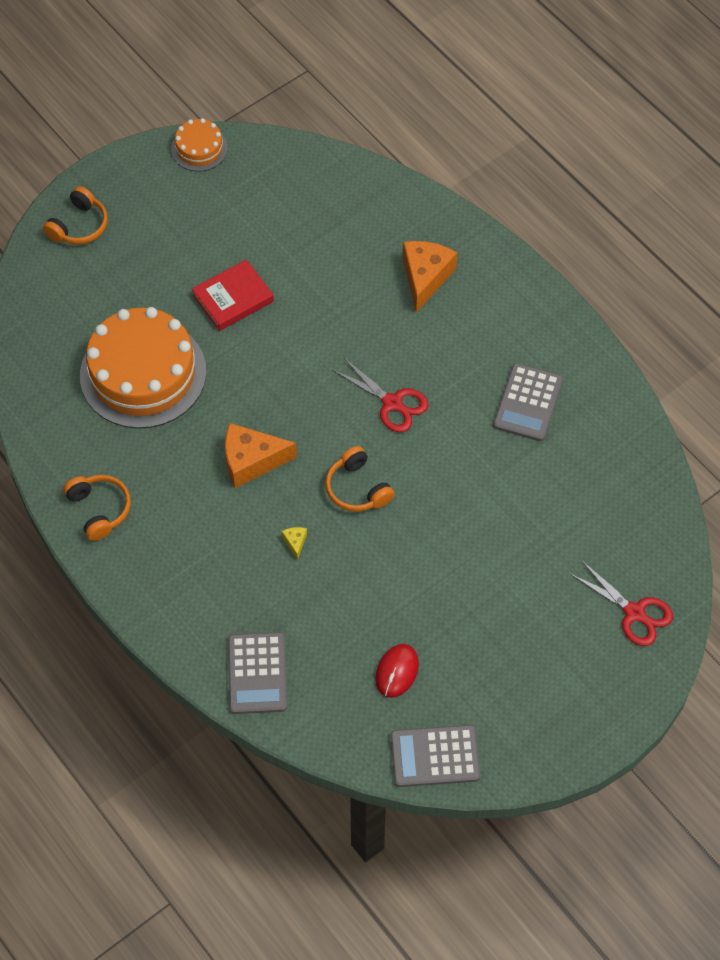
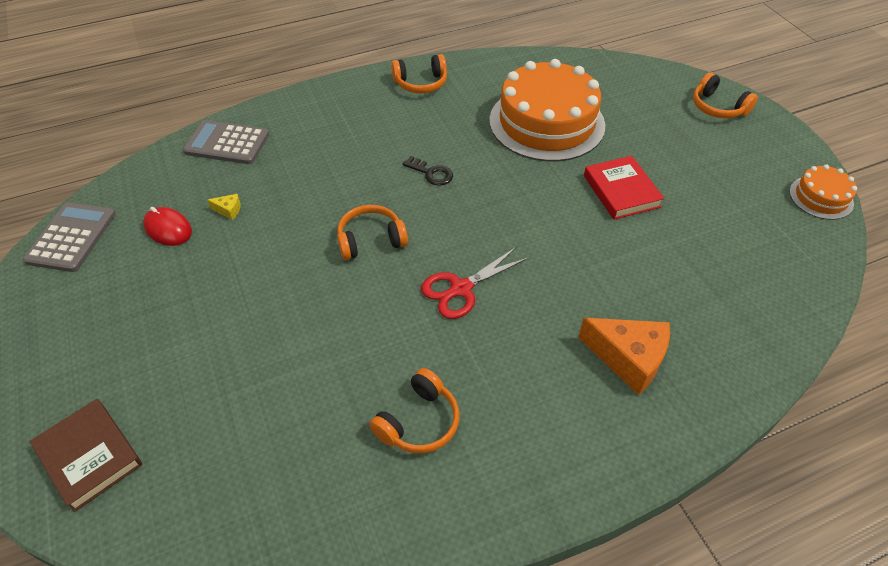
camera: 105 degrees right, 10 degrees down
orange cheese [225,423,297,488] -> black key [403,156,453,186]
yellow cheese [282,527,307,560] -> yellow cheese moved to [208,194,240,220]
grey calculator [493,363,563,441] -> orange headphones [369,368,459,453]
red scissors [570,560,673,646] -> brown book [29,399,142,512]

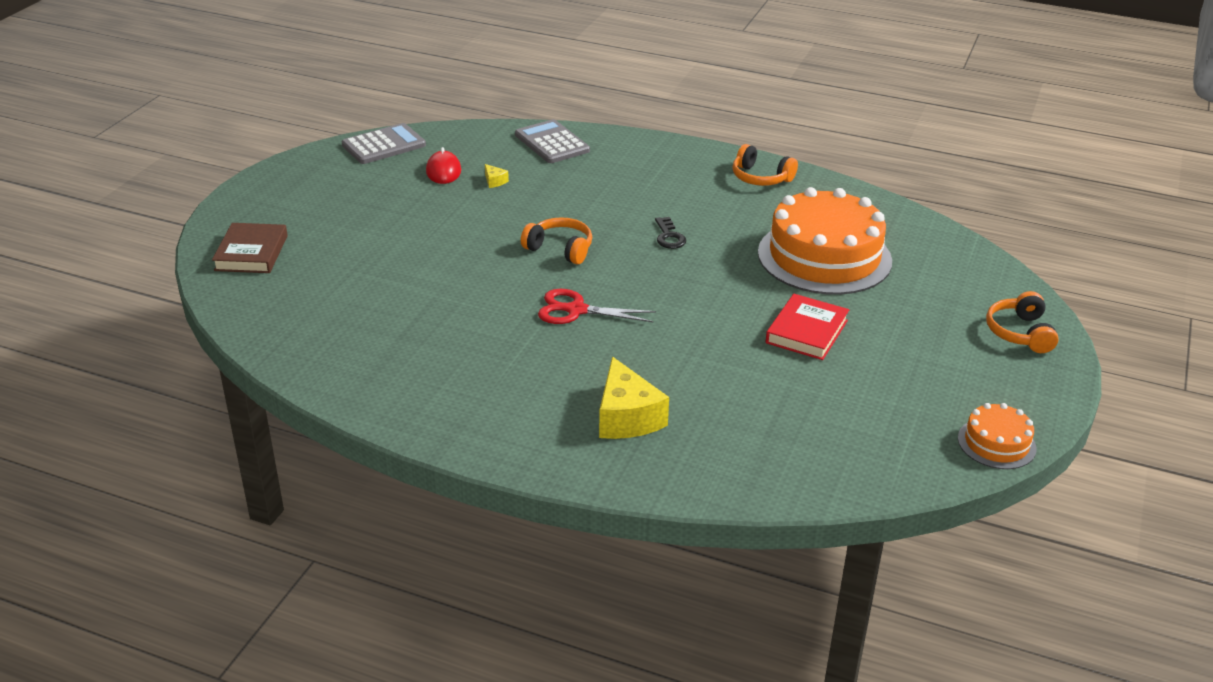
camera: 45 degrees right, 15 degrees down
orange headphones [369,368,459,453] -> none
orange cheese [578,318,670,395] -> yellow cheese [599,357,669,439]

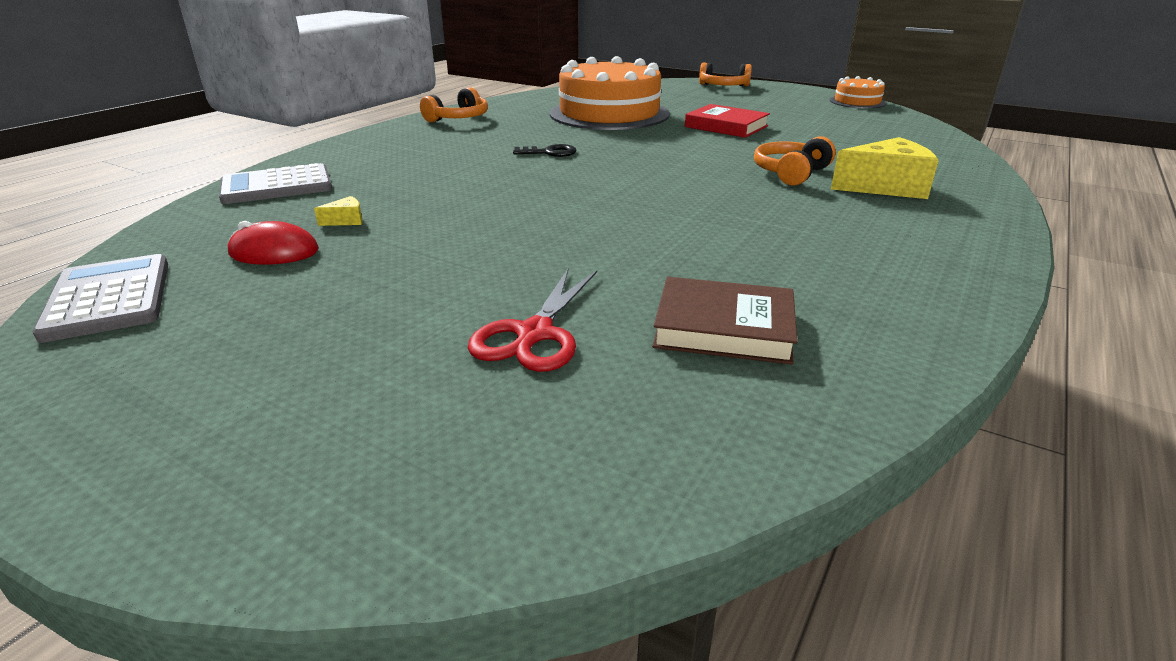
camera: 80 degrees left, 5 degrees down
brown book [212,223,288,273] -> brown book moved to [652,277,798,364]
orange headphones [521,217,592,264] -> orange headphones moved to [754,136,836,186]
red scissors [538,289,656,324] -> red scissors moved to [468,269,597,372]

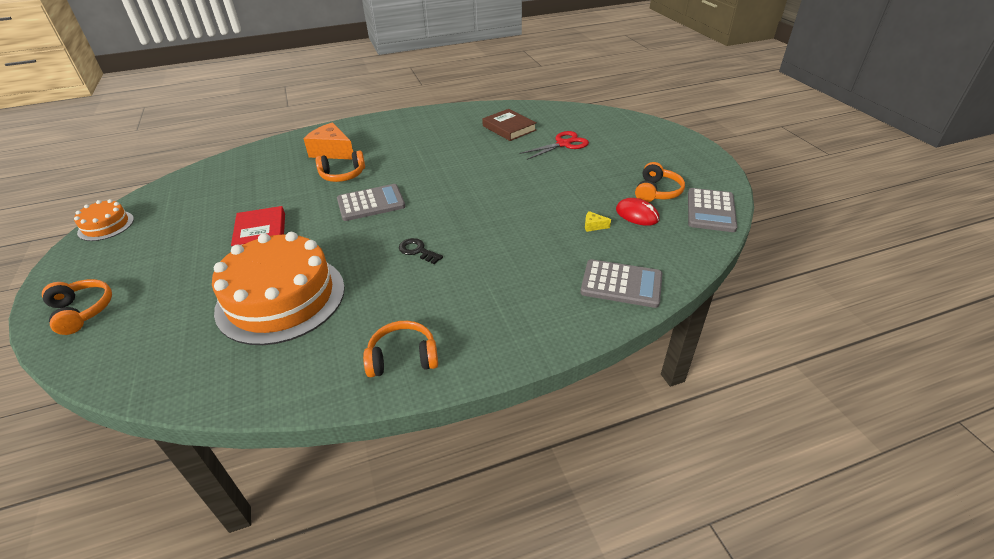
camera: 140 degrees left, 10 degrees up
yellow cheese [831,137,939,199] -> orange cheese [303,122,353,159]
none -> grey calculator [337,184,405,221]
none -> orange headphones [635,162,685,202]

